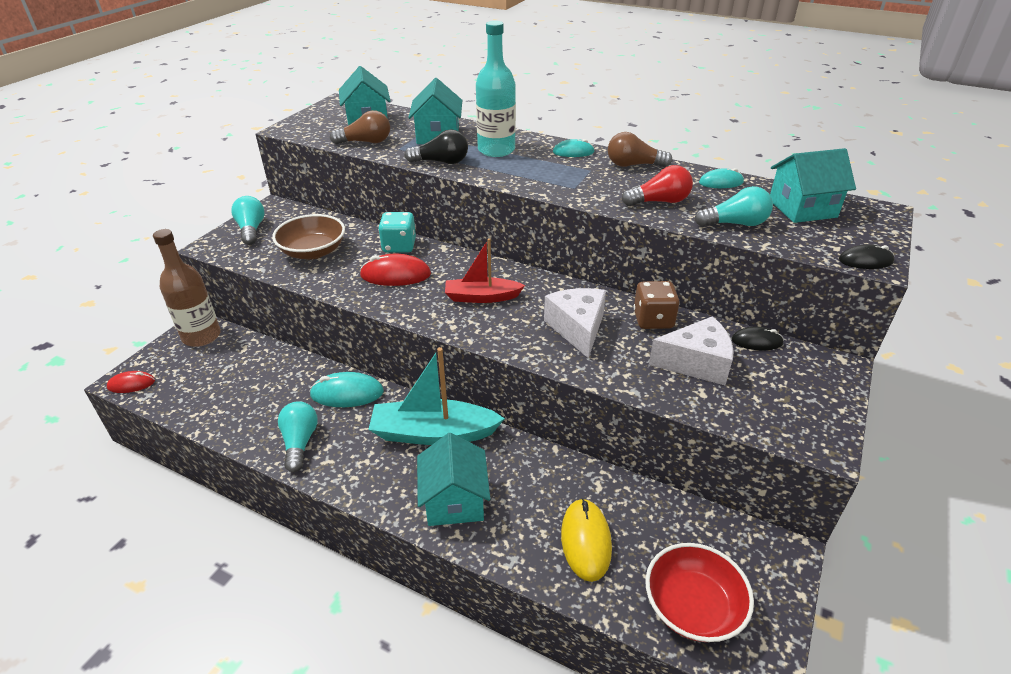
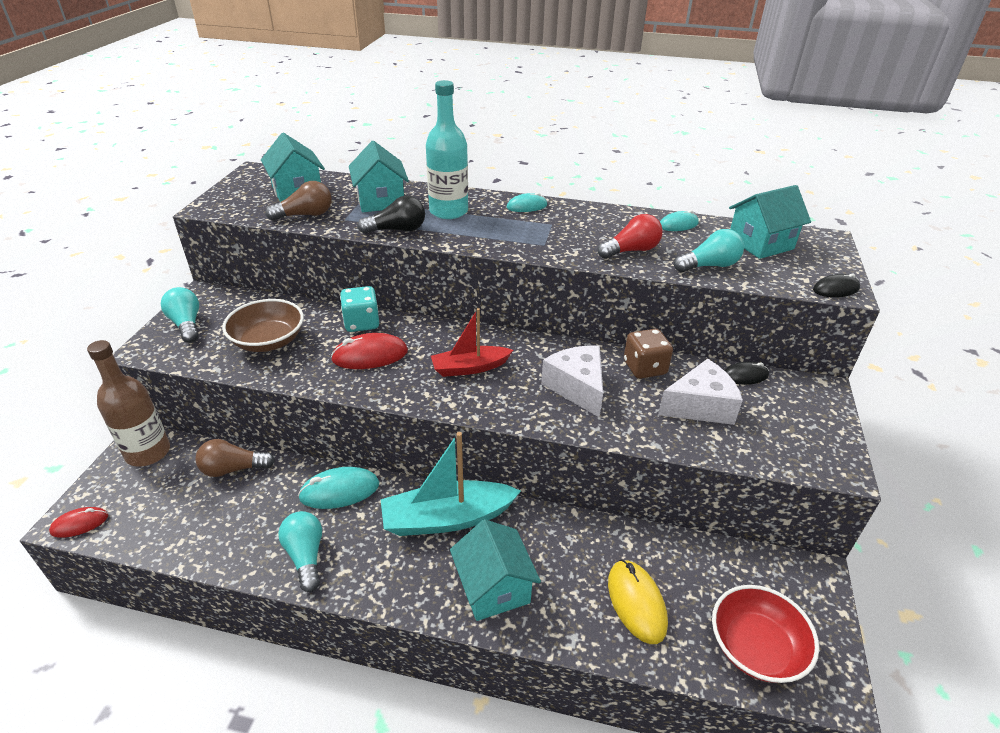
camera: 15 degrees left, 0 degrees up
brown light bulb [608,132,672,167] -> brown light bulb moved to [195,439,275,477]

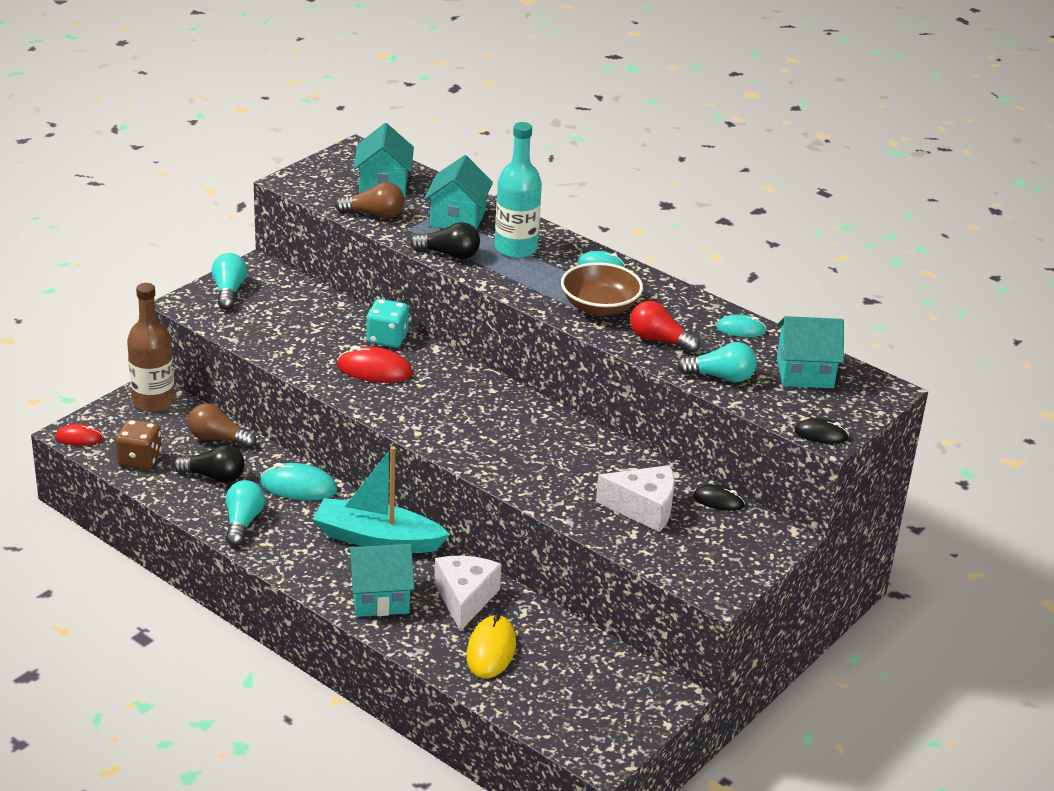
camera: 25 degrees right, 5 degrees down
brown bowl [222,299,304,352] -> brown bowl moved to [561,262,643,316]
red boat [431,308,513,377] -> none
turquoise house [450,519,541,621] -> turquoise house turned 75 degrees clockwise [347,544,415,617]
white cheese [541,346,603,418] -> white cheese moved to [434,556,501,631]
red light bulb [598,214,663,259] -> red light bulb turned 150 degrees counterclockwise [630,301,700,353]
brown dice [624,329,673,379] -> brown dice moved to [116,419,162,470]
red bowl [712,585,819,683] -> none
none -> black light bulb [173,445,245,483]

